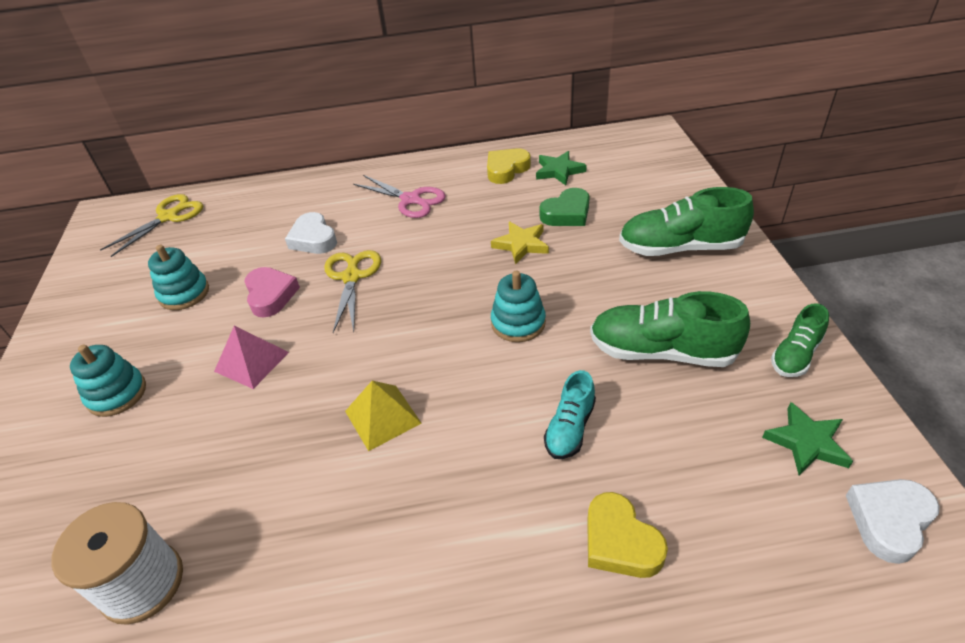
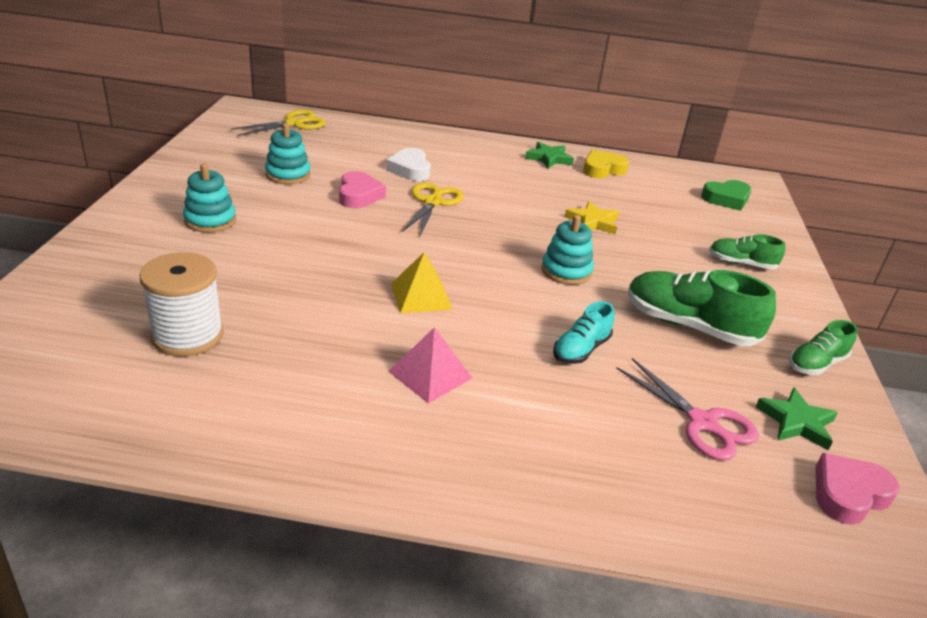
camera: 10 degrees right, 10 degrees down
pink pyramid [214,326,289,389] -> pink pyramid moved to [388,327,472,403]
pink scissors [353,175,446,218] -> pink scissors moved to [616,358,759,461]
green star [536,151,587,185] -> green star moved to [525,142,574,169]
green heart [540,188,590,226] -> green heart moved to [701,180,751,211]
yellow heart [587,492,668,578] -> none
green shoe [619,187,754,256] -> green shoe [709,234,785,270], size x0.57
white heart [846,479,940,564] -> pink heart [815,453,899,525]

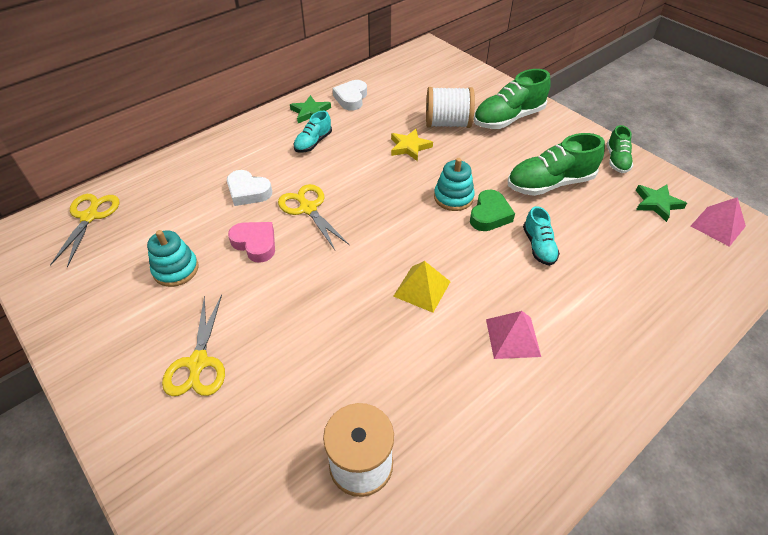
camera: 45 degrees left, 15 degrees up
turquoise stacking toy [183,163,236,233] -> yellow scissors [162,295,225,396]
yellow heart [583,150,629,178] -> white heart [333,80,367,111]
pink scissors [616,358,759,461] -> none
green heart [701,180,751,211] -> green heart moved to [470,190,515,231]
green shoe [709,234,785,270] -> green shoe [474,69,551,129], size x1.76
pink heart [815,453,899,525] -> pink pyramid [691,197,746,247]
none -> turquoise shoe [294,111,332,153]
none -> white spool [426,87,475,128]

